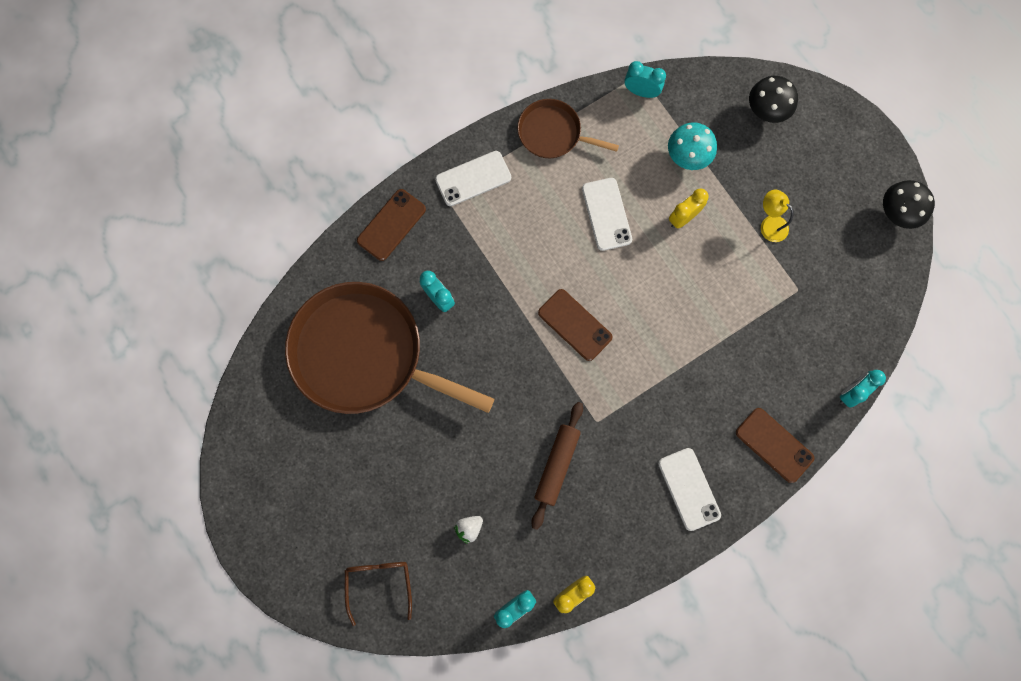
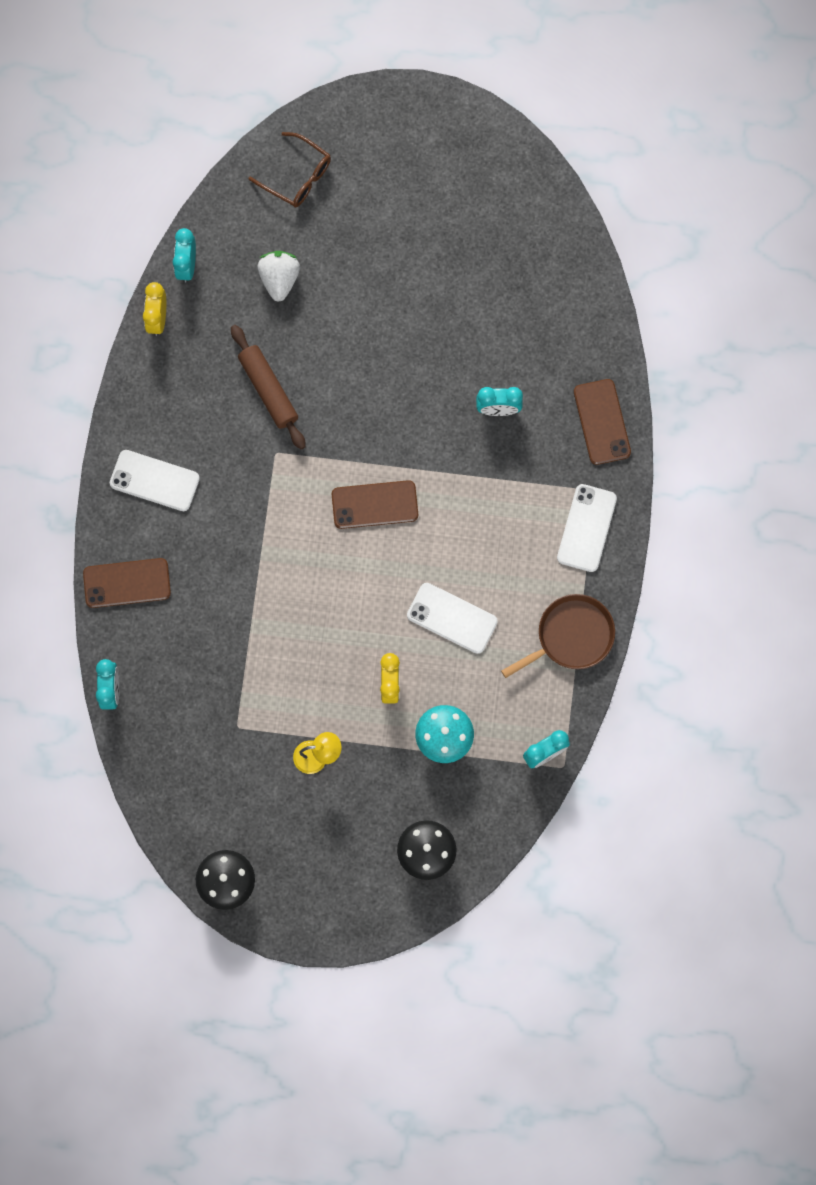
camera: 130 degrees right, 0 degrees up
brown pan [285,282,494,414] -> none
white strawberry [454,516,483,544] -> white strawberry [258,251,300,302], size x1.56

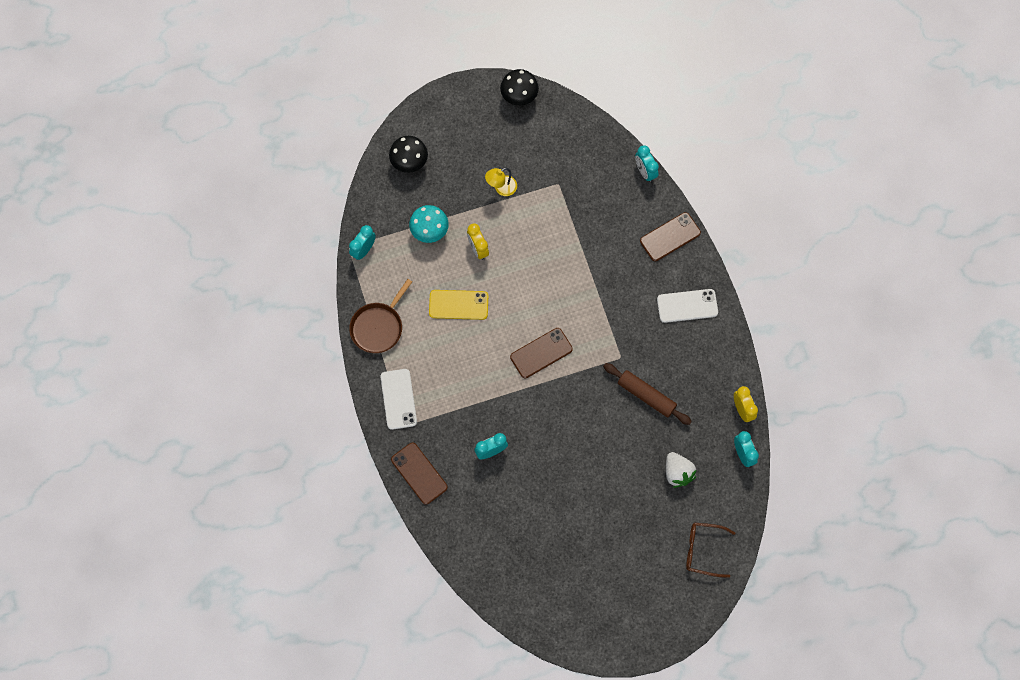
camera: 155 degrees right, 5 degrees down
white phone [407,583,498,654] -> yellow phone [429,290,488,320]

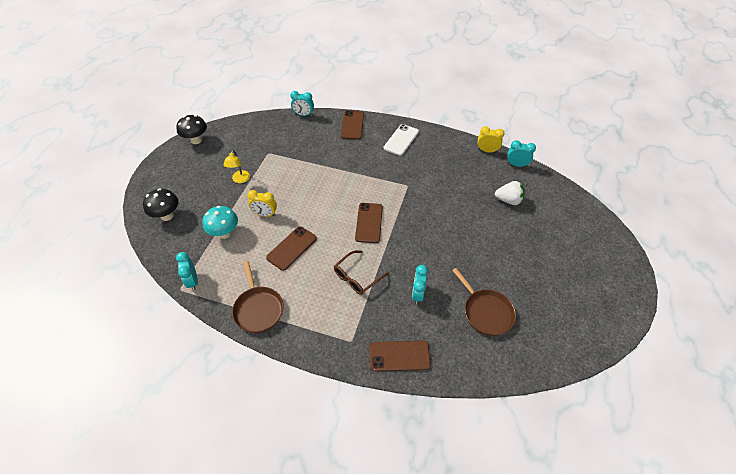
camera: 55 degrees left, 20 degrees down
white phone [381,369,417,430] -> none
yellow phone [429,290,488,320] -> brown phone [266,226,317,271]
brown rolling pin [603,363,692,425] -> none
brown glasses [686,522,735,578] -> brown glasses moved to [334,250,389,295]
none -> brown pan [452,268,516,336]

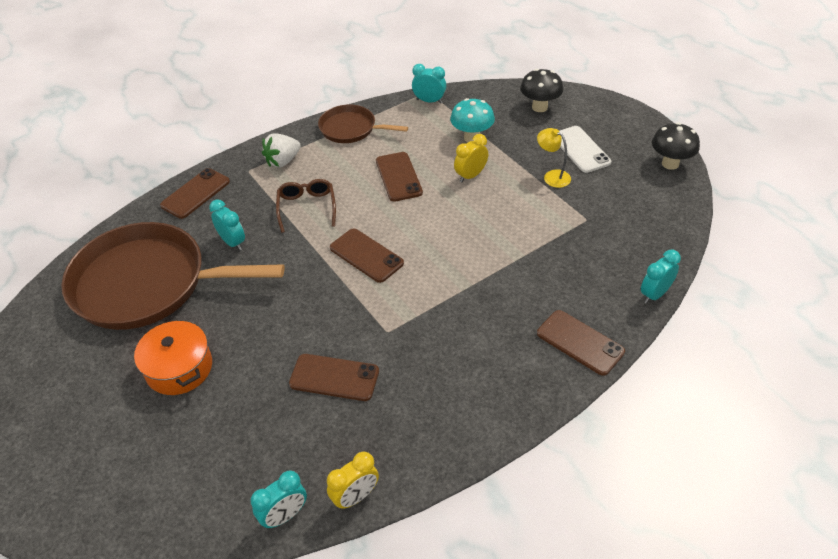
camera: 130 degrees right, 5 degrees down
white phone [384,124,419,156] -> white phone moved to [559,126,611,173]
brown pan [452,268,516,336] -> brown pan [61,222,285,330], size x1.99
white strawberry [495,181,525,205] -> white strawberry moved to [262,134,301,167]
none -> orange pot [134,321,212,395]
none -> brown phone [289,354,379,401]

